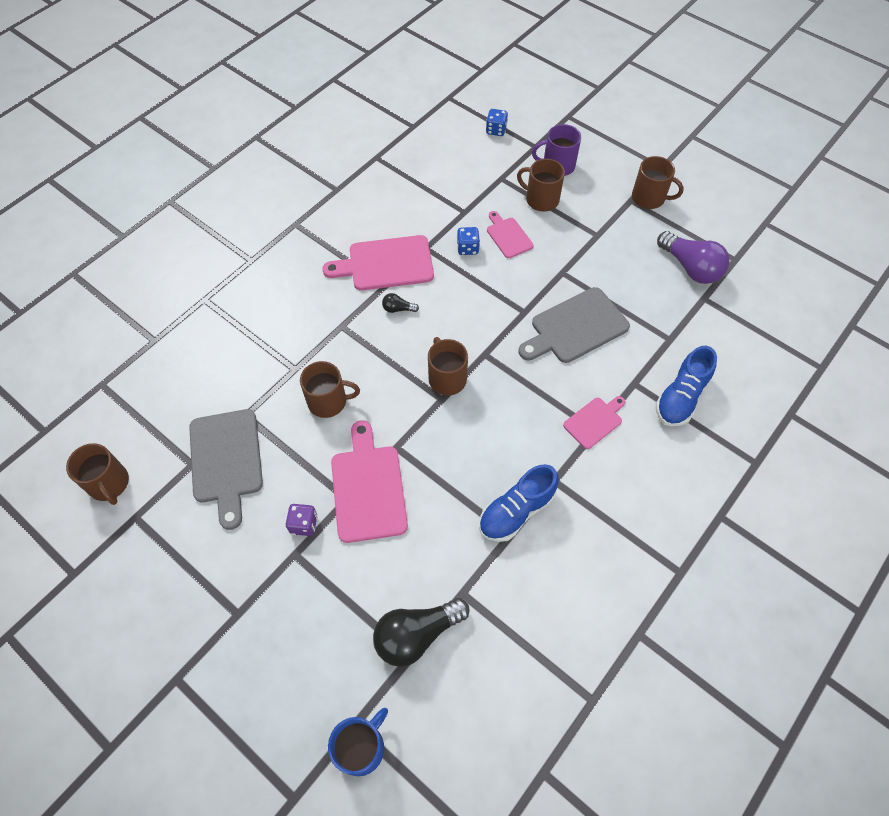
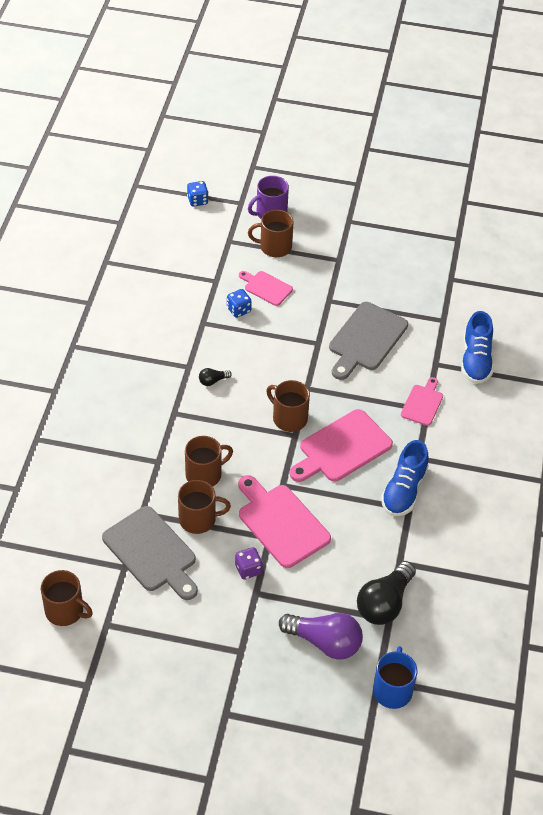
camera: 30 degrees left, 10 degrees down
pink cutting board [322,235,434,290] -> pink cutting board moved to [290,409,393,482]
brown mug [632,156,684,209] -> brown mug moved to [178,480,231,534]
purple light bulb [657,231,730,284] -> purple light bulb moved to [279,613,363,660]

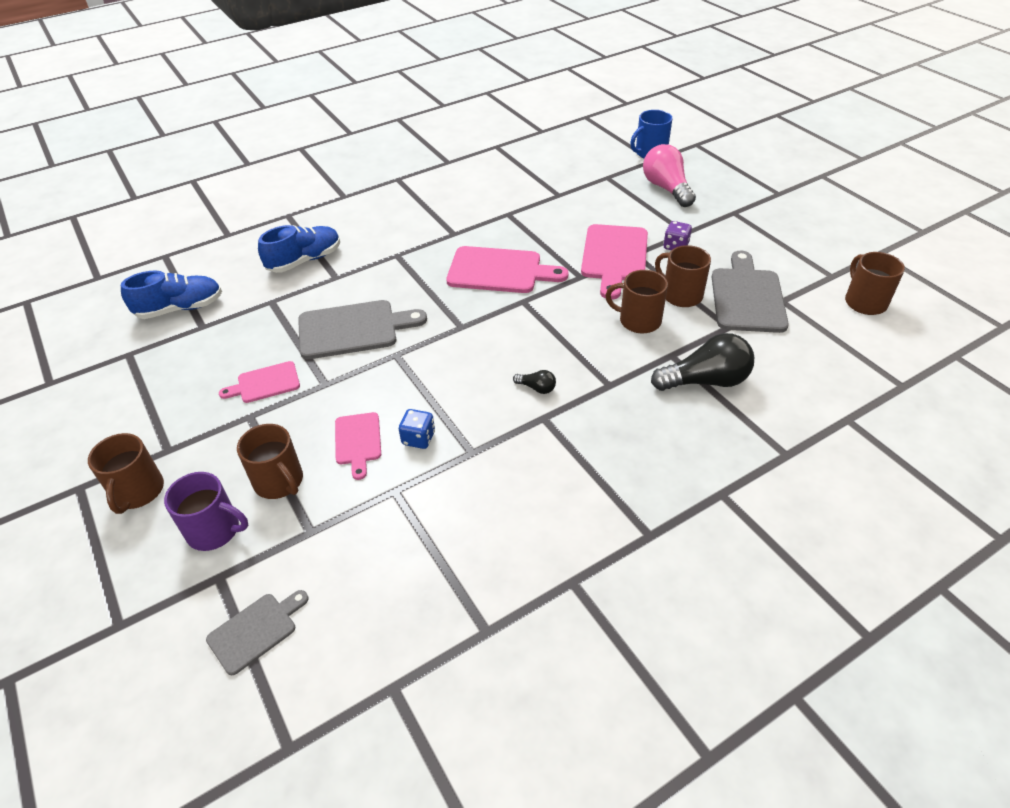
camera: 130 degrees left, 5 degrees down
blue dice [187,181,209,207] -> grey cutting board [206,590,308,675]
brown mug [267,380,310,432] -> brown mug moved to [88,433,164,514]
purple light bulb [279,613,363,660] -> pink light bulb [643,144,696,207]
black light bulb [357,561,416,625] -> black light bulb moved to [651,333,754,391]
blue shoe [381,440,429,516] -> blue shoe moved to [121,271,222,319]
pink cutting board [401,377,443,426] -> pink cutting board moved to [219,361,300,403]

